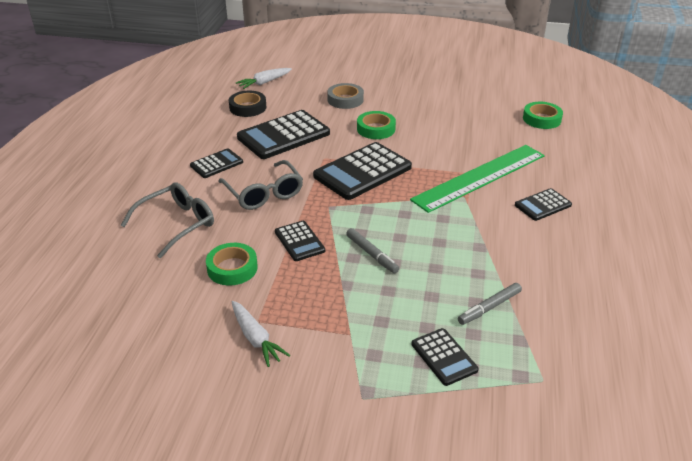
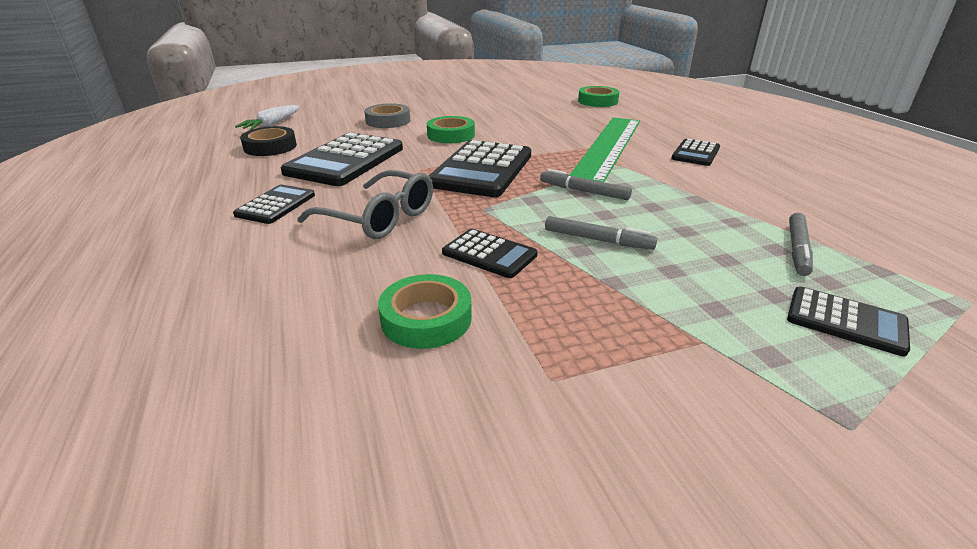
camera: 30 degrees left, 5 degrees down
grey glasses [121,182,214,258] -> none
white carrot [232,301,290,367] -> none
none -> grey marker [540,169,632,200]

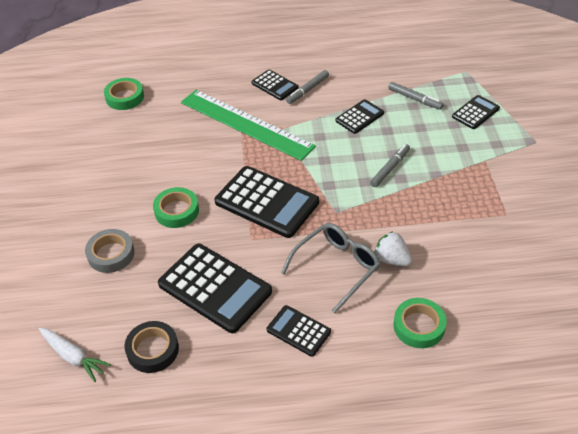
camera: 75 degrees left, 15 degrees up
green tape [378,274,472,349] -> green tape moved to [394,298,447,348]
black calculator [442,229,538,278] -> black calculator moved to [335,99,384,134]
grey marker [540,169,632,200] -> grey marker moved to [286,70,329,104]
none -> white strawberry [375,231,412,266]

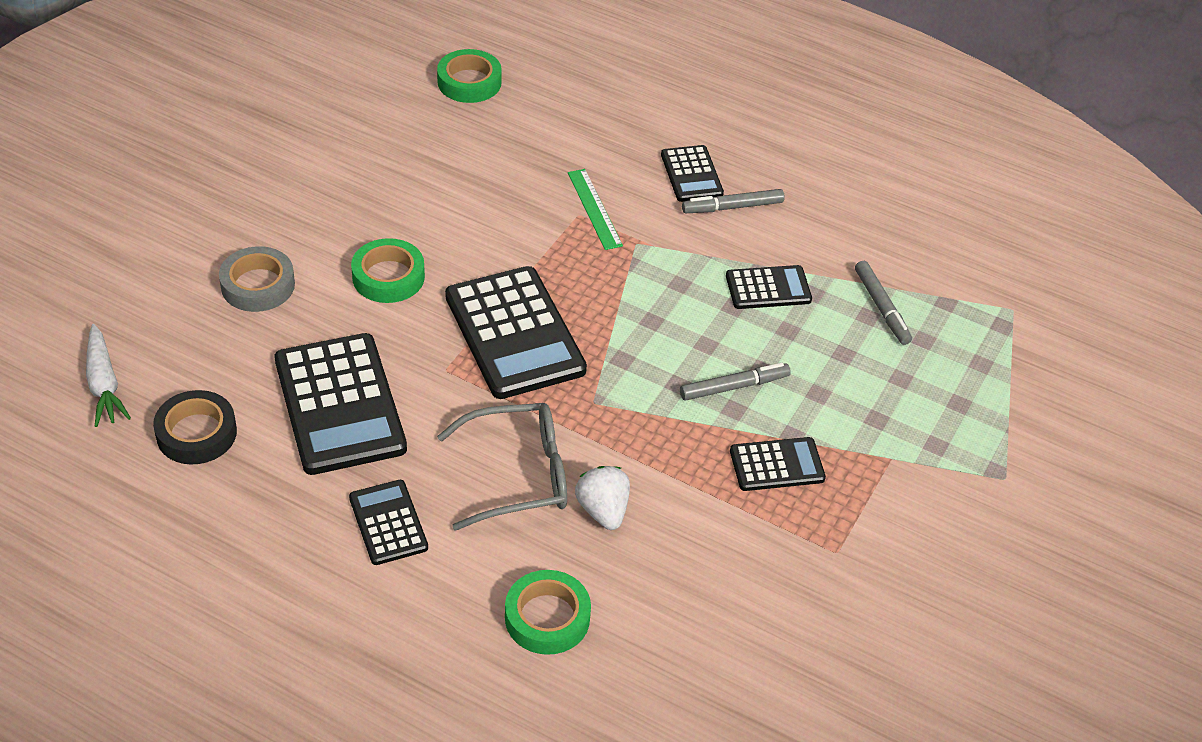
camera: 30 degrees right, 0 degrees up
green ruler [181,90,316,161] -> green ruler [568,169,623,250], size x0.45
black calculator [452,95,500,129] -> black calculator moved to [730,437,826,491]

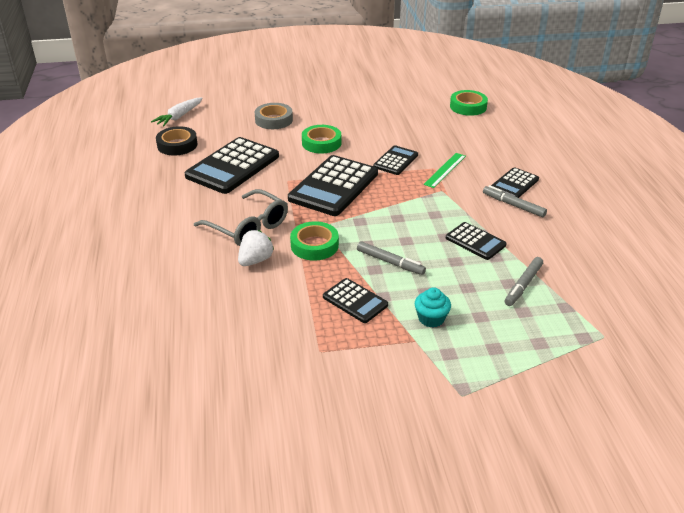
camera: 55 degrees right, 10 degrees down
black calculator [349,480,428,565] -> black calculator moved to [373,145,418,175]
green tape [505,570,591,655] -> green tape moved to [290,221,339,261]
none -> turquoise cupcake [415,287,451,328]

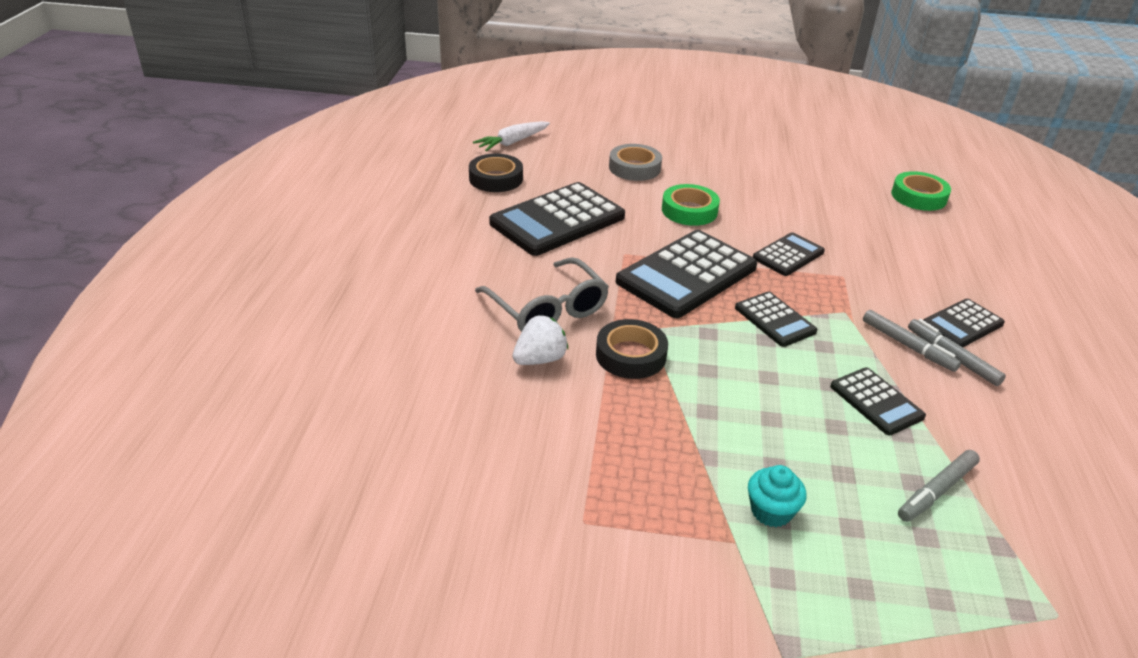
camera: 15 degrees right, 0 degrees up
green tape [290,221,339,261] -> black tape [596,319,668,379]
black calculator [323,278,388,323] -> black calculator moved to [735,291,817,347]
grey marker [357,241,426,275] -> grey marker moved to [863,310,961,372]
green ruler [423,153,466,188] -> none

